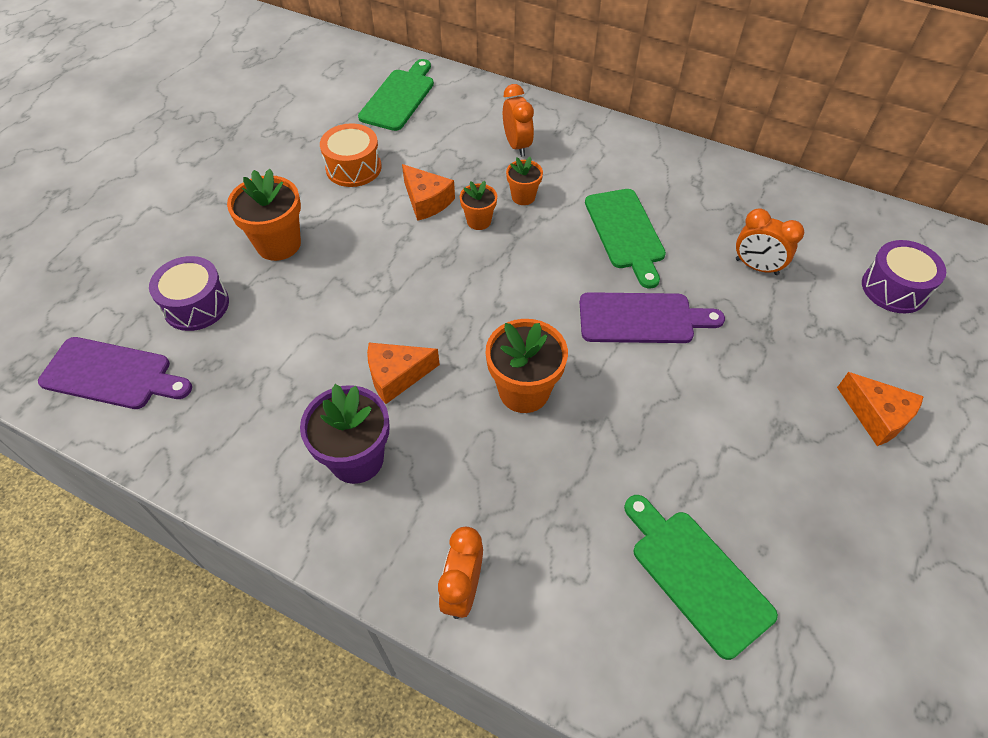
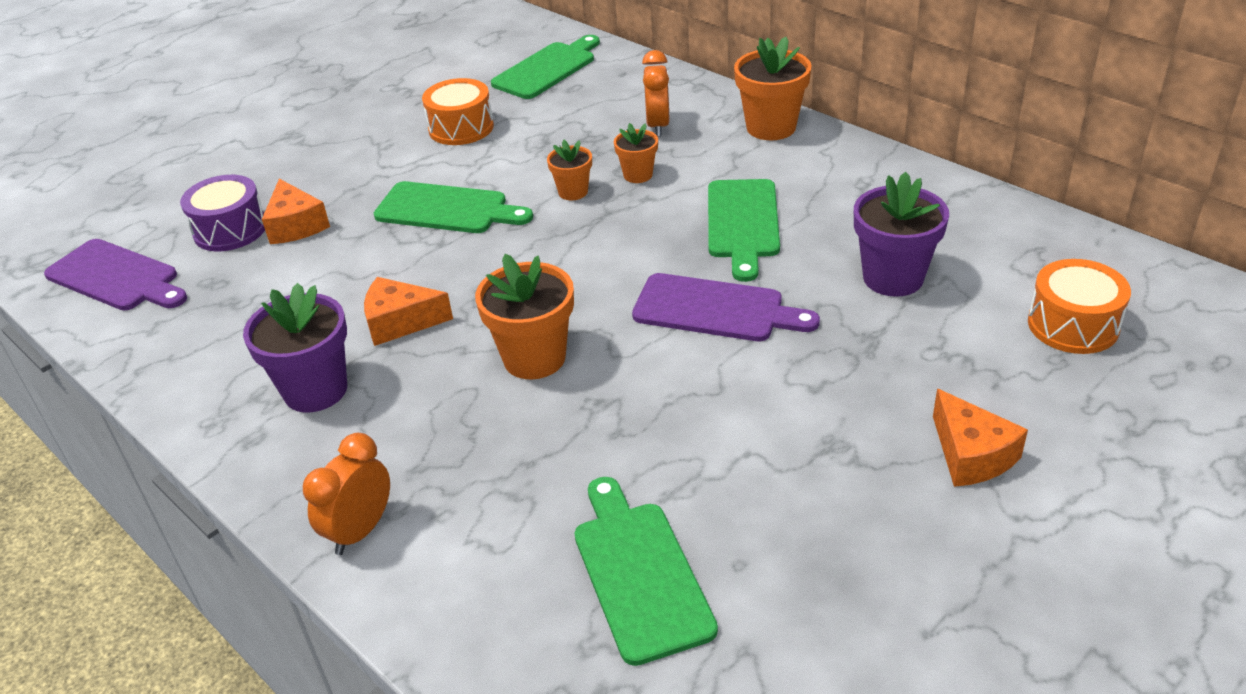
camera: 20 degrees right, 15 degrees down
orange flower pot [227,169,301,261] -> orange flower pot moved to [734,37,812,140]
orange cheese [402,164,455,221] -> orange cheese moved to [262,179,330,244]
orange clock [736,209,804,275] -> purple flower pot [854,172,949,297]
purple drum [862,240,946,313] -> orange drum [1028,259,1131,354]
none -> green cutting board [374,181,533,233]

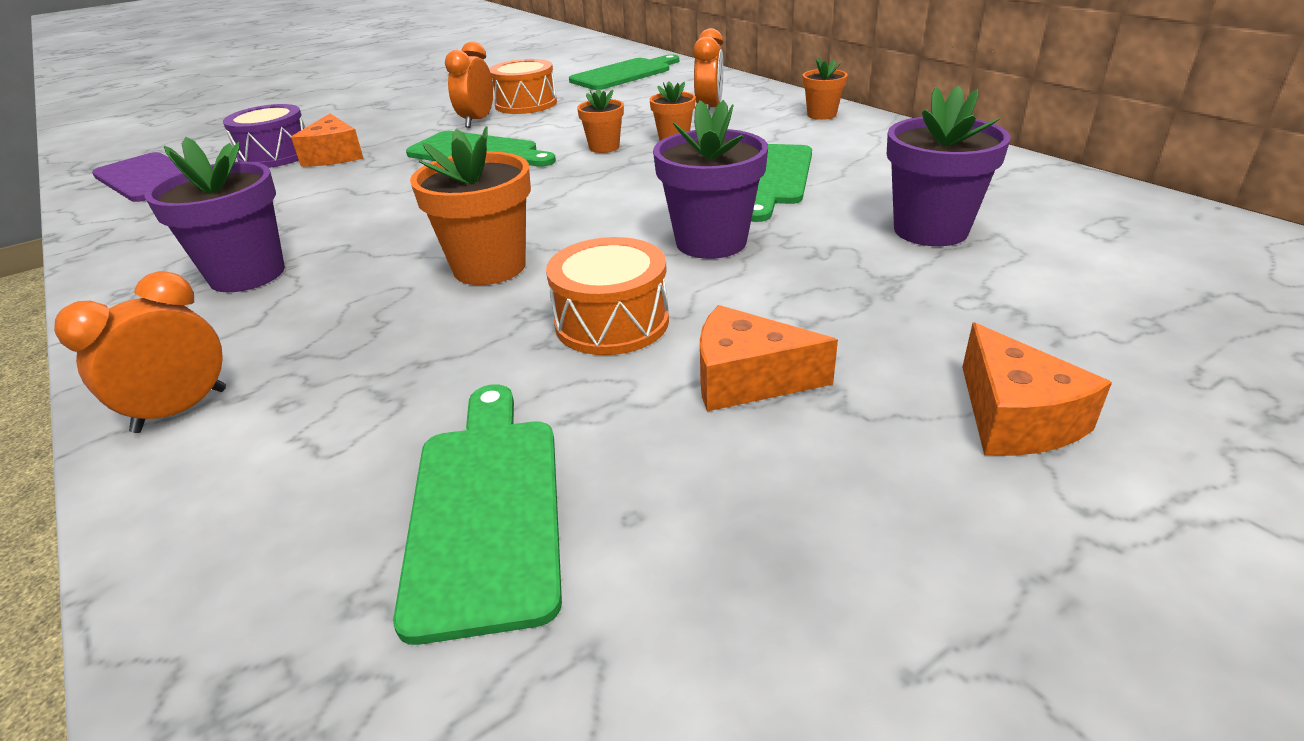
camera: 10 degrees right, 5 degrees down
orange cheese [364,277,453,346] -> orange cheese moved to [700,305,838,412]
purple cutting board [632,273,820,341] -> purple flower pot [653,100,768,259]
orange flower pot [734,37,812,140] -> orange flower pot [803,57,848,120], size x0.57
orange drum [1028,259,1131,354] -> orange drum moved to [546,237,669,355]
none -> orange clock [445,41,493,128]

